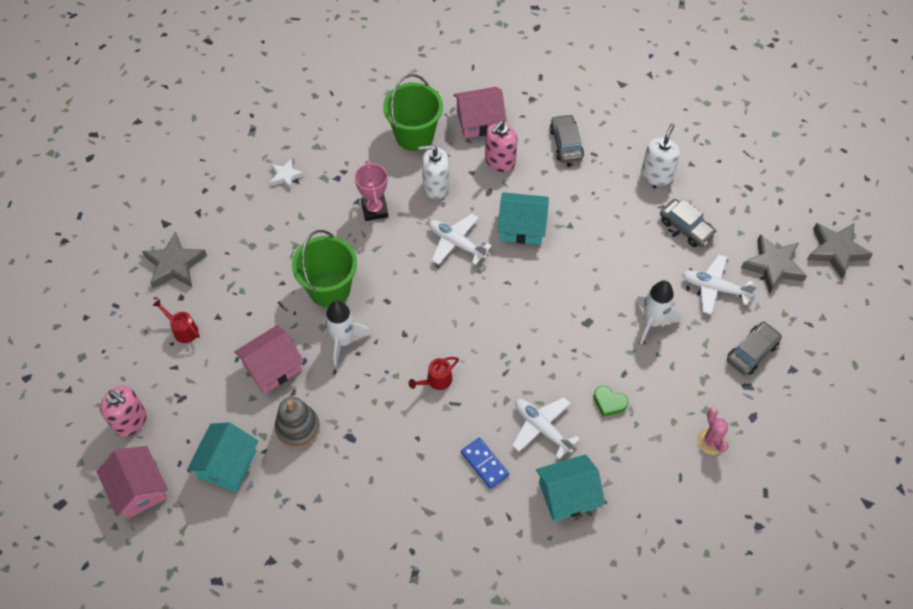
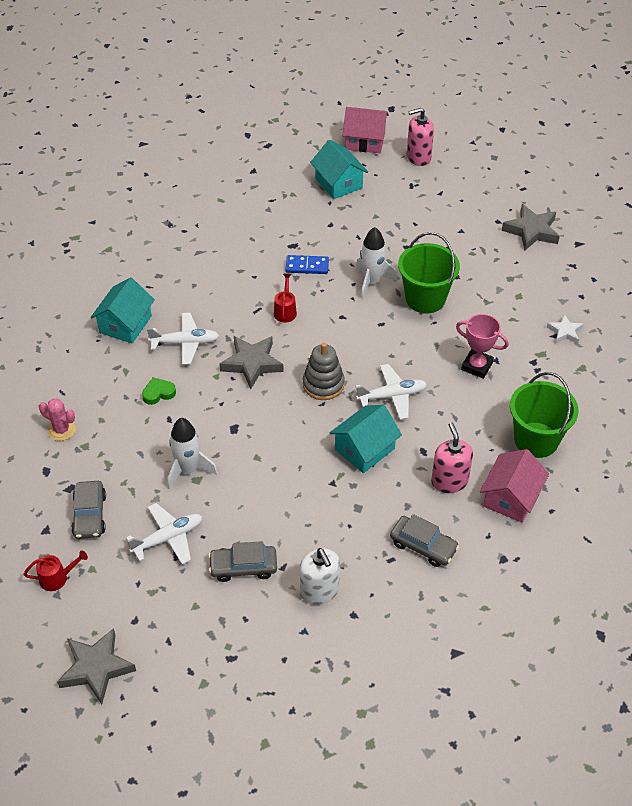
camera: 130 degrees right, 10 degrees down
red watering can [153,299,200,343] -> red watering can moved to [24,551,88,591]
pink house [234,325,304,394] -> none
grey stacking toy [275,396,320,448] -> grey stacking toy moved to [303,342,345,400]
white soap dispenser [419,145,450,199] -> none
blue domino [461,437,509,489] -> blue domino moved to [286,255,329,274]
grey star [741,234,807,294] -> grey star moved to [219,336,284,389]

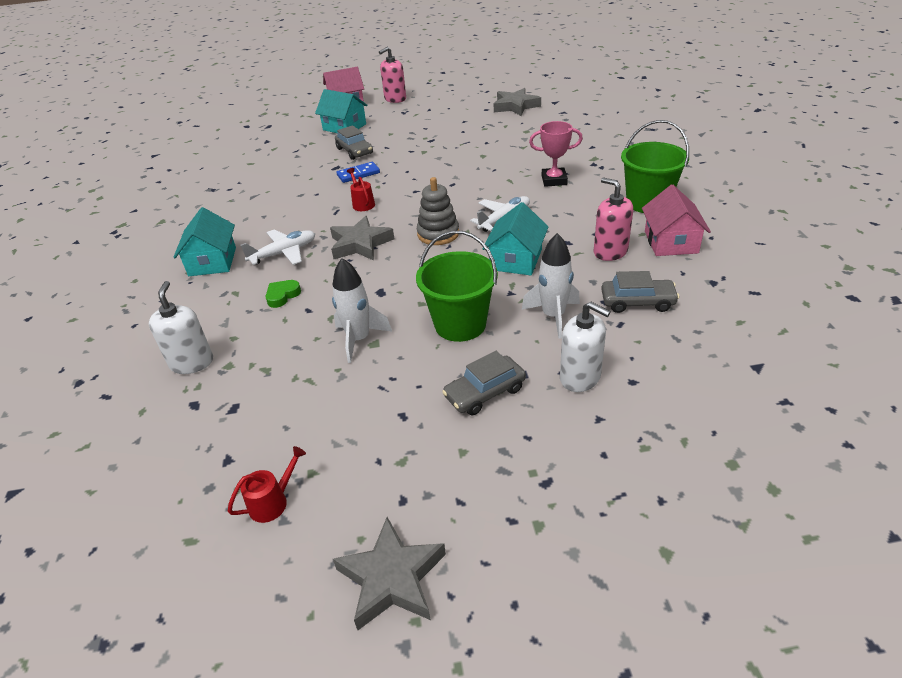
camera: 25 degrees left, 10 degrees down
pink cactus [39,399,76,441] -> white soap dispenser [149,281,213,374]
grey car [71,481,106,539] -> grey car moved to [335,125,373,160]
white plane [126,503,202,565] -> none
white rocket [356,227,398,300] -> white rocket moved to [522,233,580,339]
green bucket [398,232,460,313] -> green bucket moved to [416,231,498,342]
white star [547,314,583,344] -> none

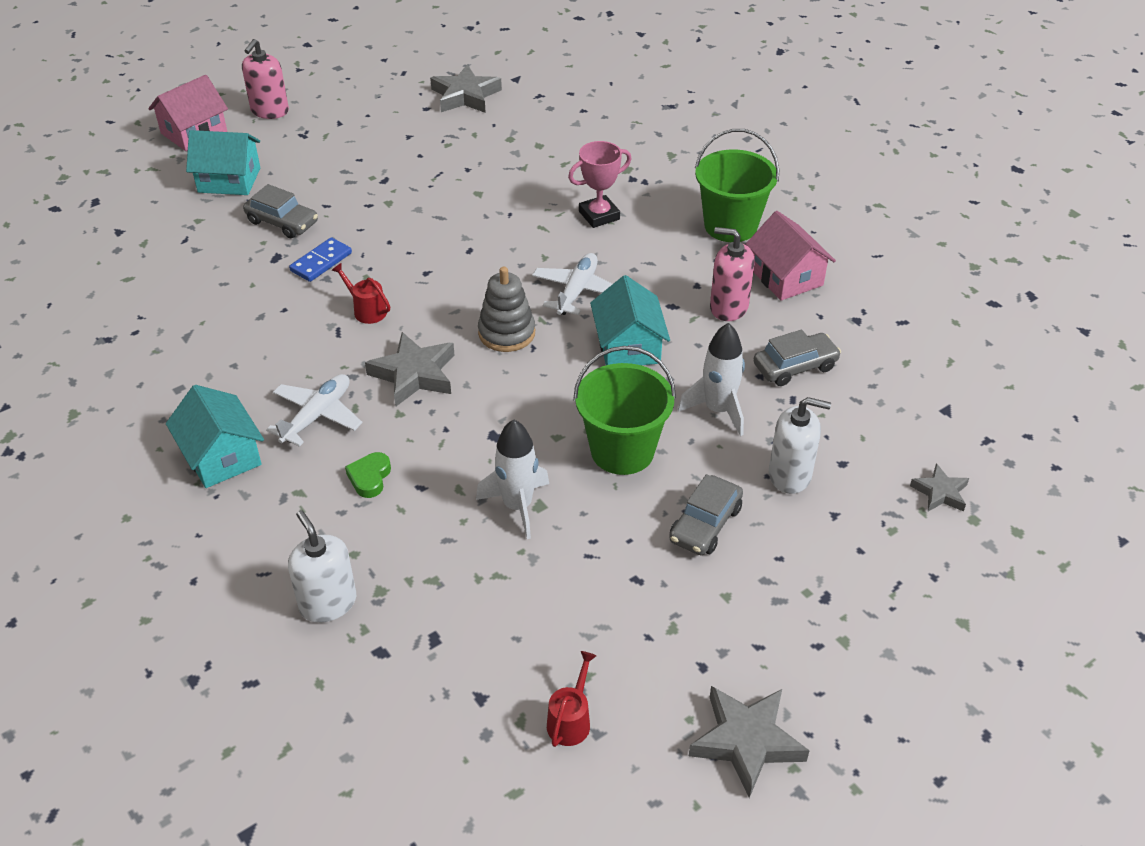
camera: 30 degrees left, 5 degrees up
none -> grey star [910,463,969,511]

